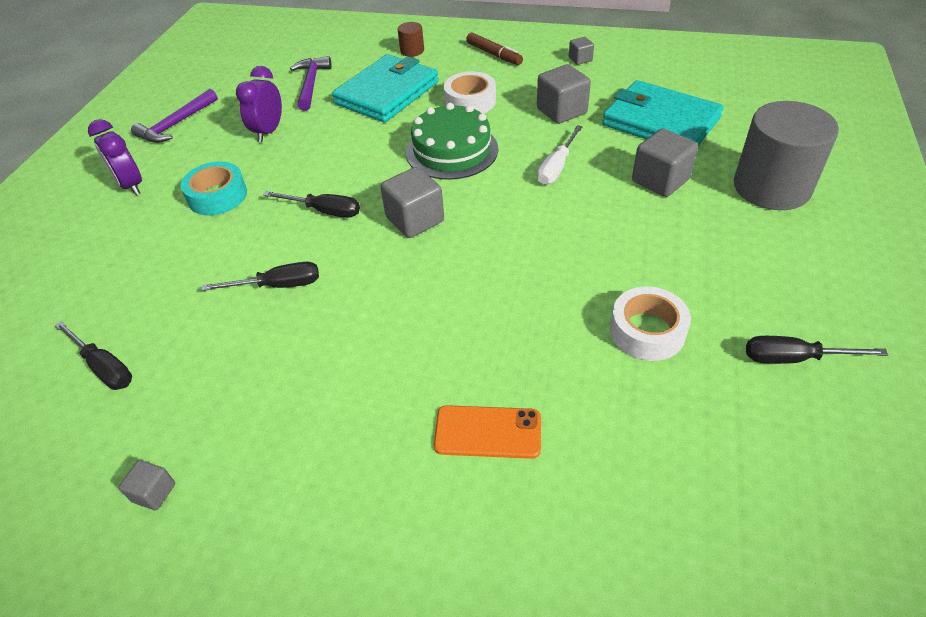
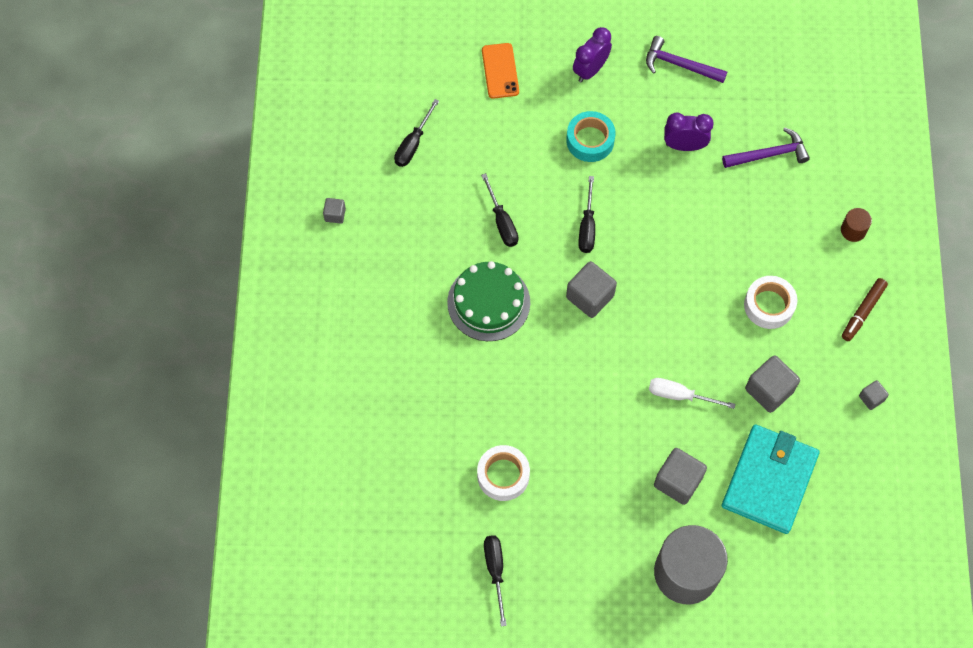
camera: 75 degrees right, 20 degrees up
turquoise wallet [332,54,439,122] -> none
green cake [406,103,498,180] -> green cake moved to [447,261,530,341]
orange phone [434,405,541,459] -> orange phone moved to [482,43,519,99]

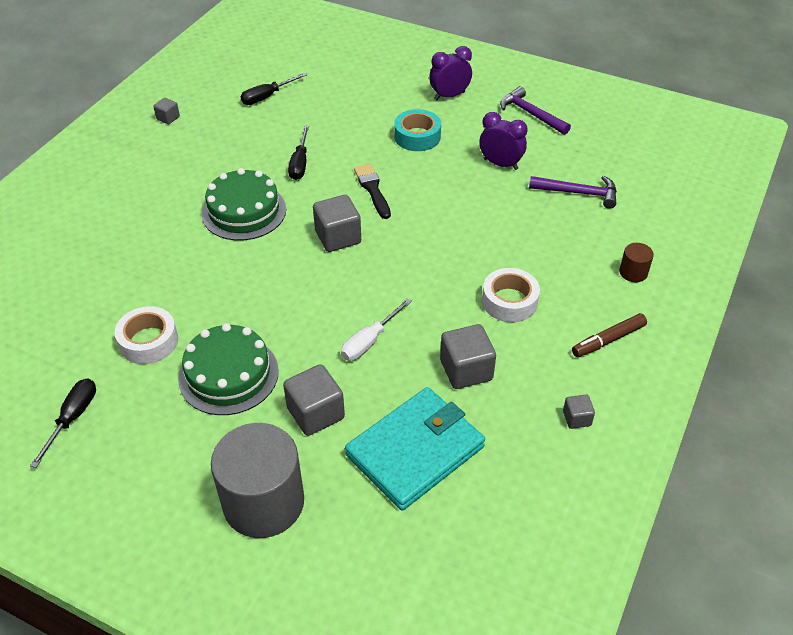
camera: 25 degrees right, 20 degrees down
orange phone [482,43,519,99] -> none
black screwdriver [578,176,595,253] -> black brush [354,164,391,219]
white screwdriver [649,378,735,409] -> white screwdriver turned 90 degrees counterclockwise [341,298,412,361]
none -> green cake [178,323,279,415]

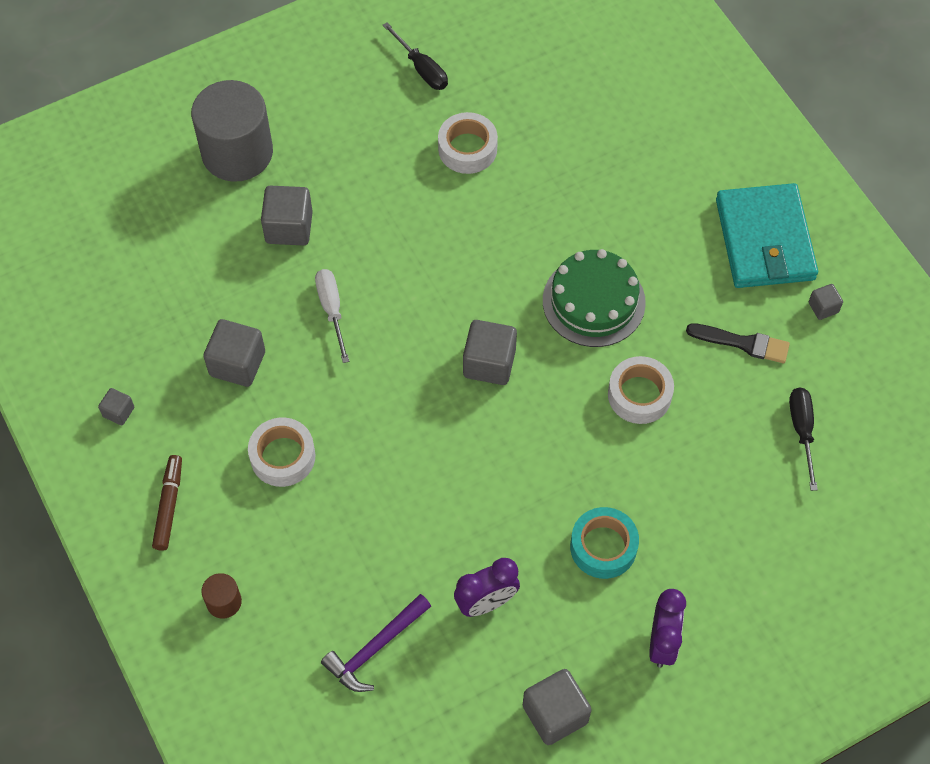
camera: 125 degrees right, 15 degrees up
green cake [178,323,279,415] -> none
black screwdriver [288,126,309,180] -> white tape [608,356,674,424]
turquoise wallet [345,387,485,510] -> turquoise wallet moved to [716,183,818,288]
black brush [354,164,391,219] -> black brush moved to [686,323,790,363]
purple hammer [500,86,571,135] -> grey cube [523,669,592,745]

